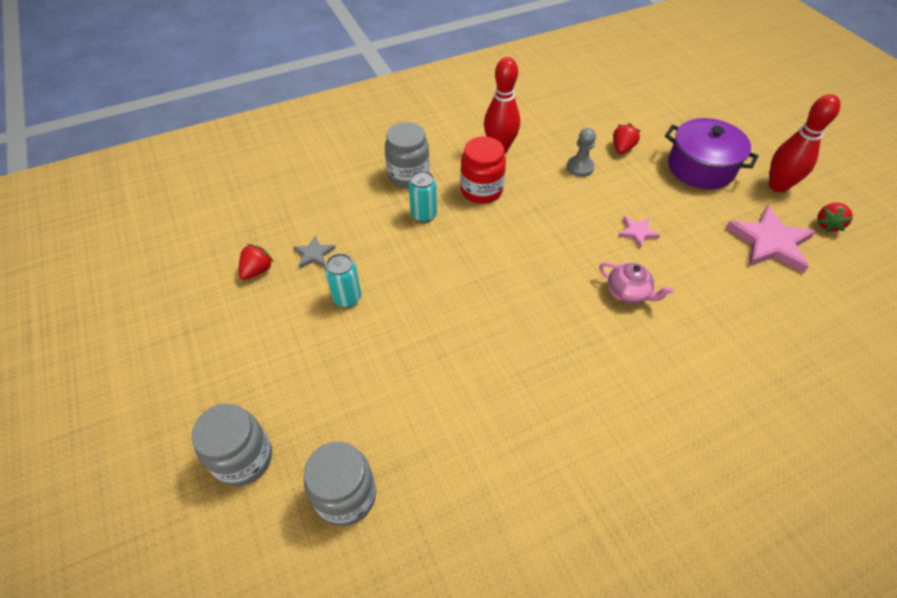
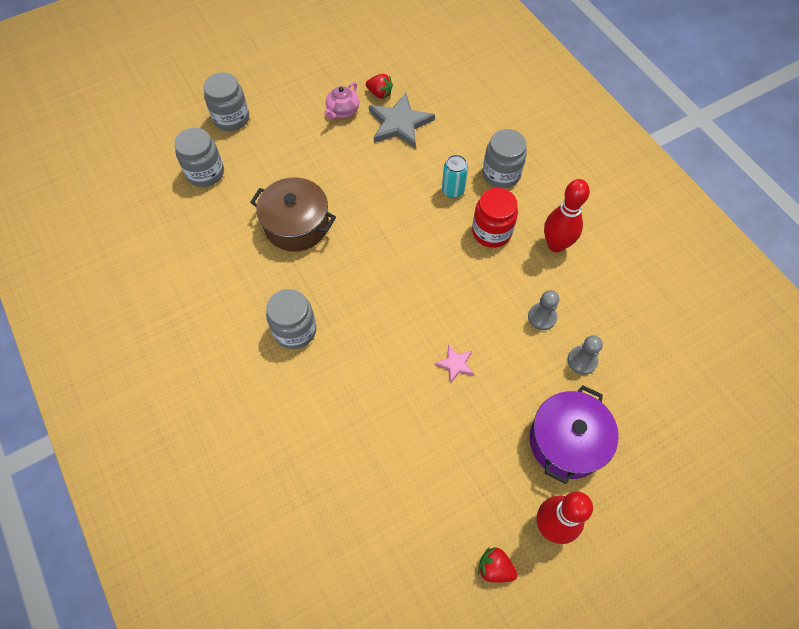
camera: 85 degrees right, 10 degrees up
grey star [293,235,336,269] -> grey star [369,93,435,149], size x2.03
turquoise can [325,253,361,307] -> none
pink teapot [599,262,674,304] -> pink teapot moved to [324,82,359,120]
red strawberry [613,124,640,154] -> grey pawn [568,335,603,375]
pink star [726,205,816,273] -> none
none -> brown pot [250,177,336,252]
none -> grey jar [266,289,317,349]

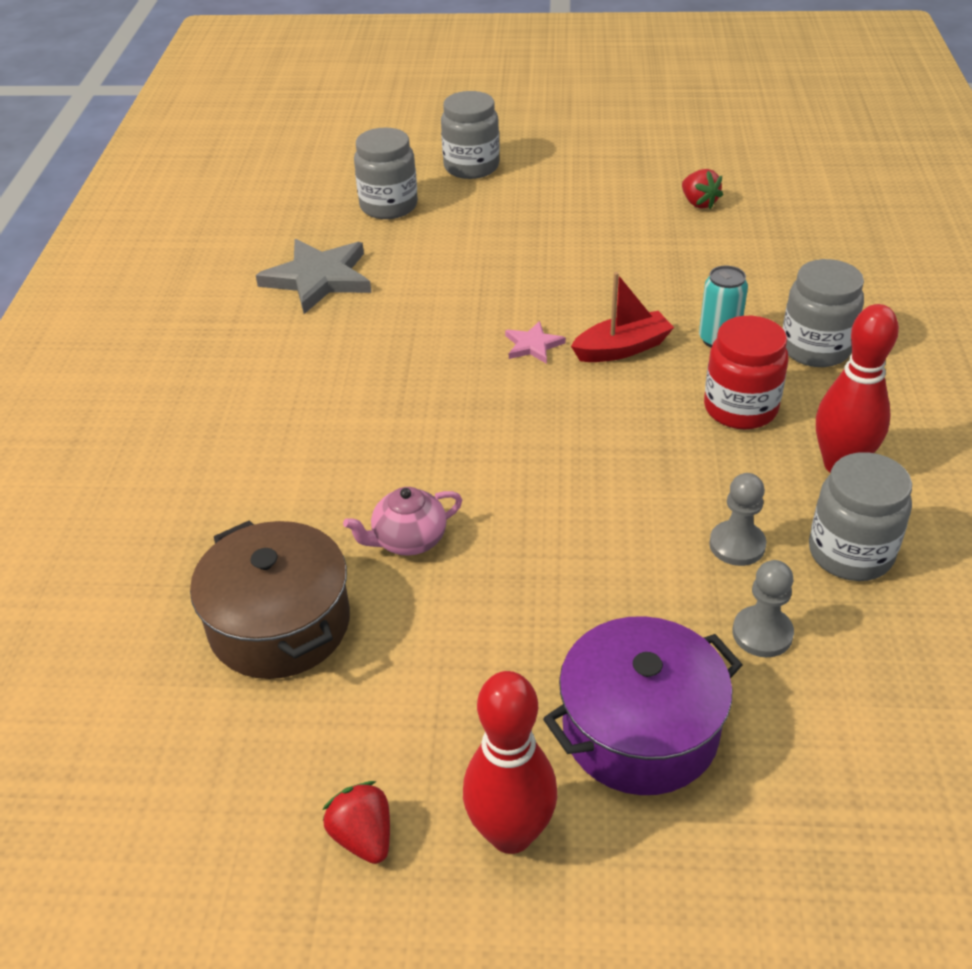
camera: 35 degrees right, 20 degrees down
brown pot [250,177,336,252] -> brown pot moved to [190,520,350,679]
grey jar [266,289,317,349] -> grey jar moved to [809,452,912,581]
pink teapot [324,82,359,120] -> pink teapot moved to [343,487,462,556]
grey star [369,93,435,149] -> grey star moved to [256,239,372,314]
pink star [435,345,474,383] -> pink star moved to [505,321,566,364]
none -> red boat [571,272,674,362]

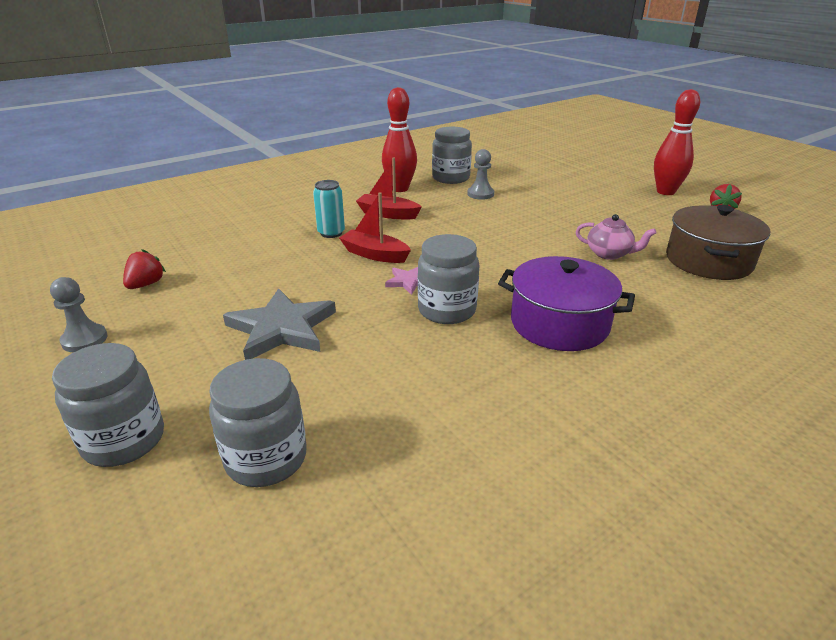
camera: 130 degrees left, 10 degrees down
grey star [256,239,372,314] -> grey star moved to [223,288,336,360]
purple pot [543,616,742,795] -> purple pot moved to [498,256,635,351]
red jar [704,316,788,429] -> red boat [356,157,421,219]
grey pawn [733,560,794,657] -> grey pawn moved to [50,277,108,352]
grey jar [783,259,864,367] -> grey jar moved to [418,234,480,324]

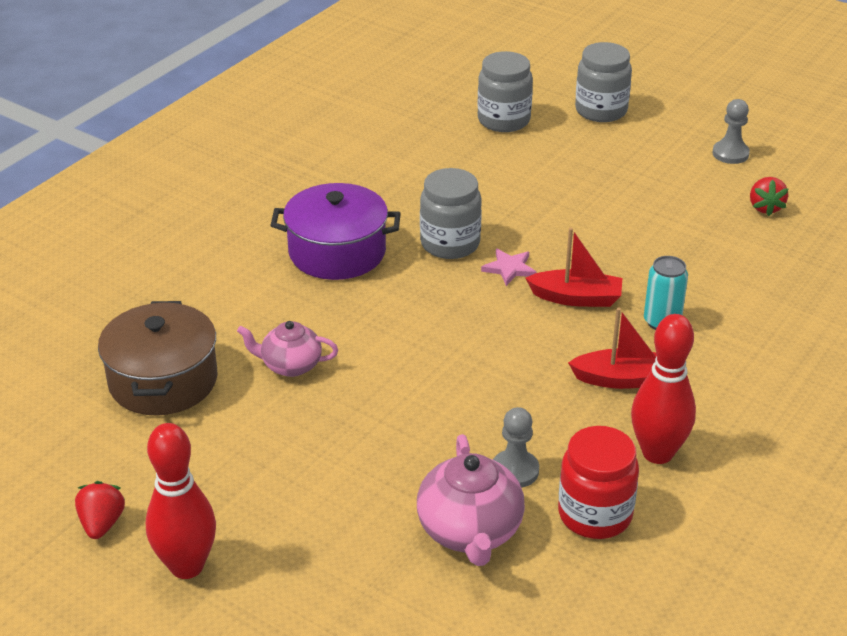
camera: 160 degrees right, 5 degrees up
grey star [223,288,336,360] -> none
grey jar [432,127,472,184] -> red jar [558,426,639,539]
none -> pink teapot [417,434,525,566]

